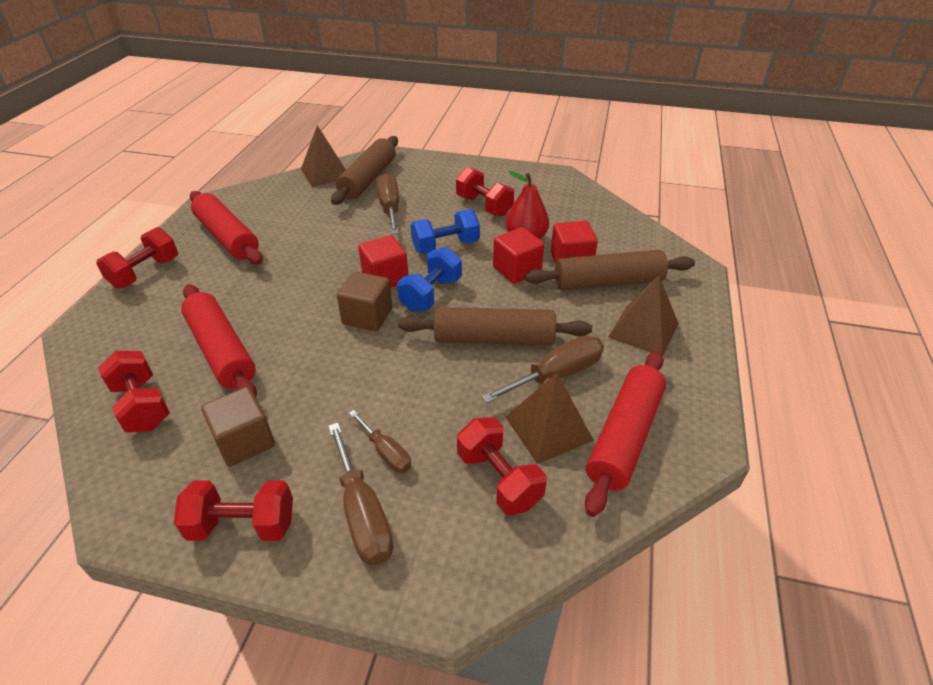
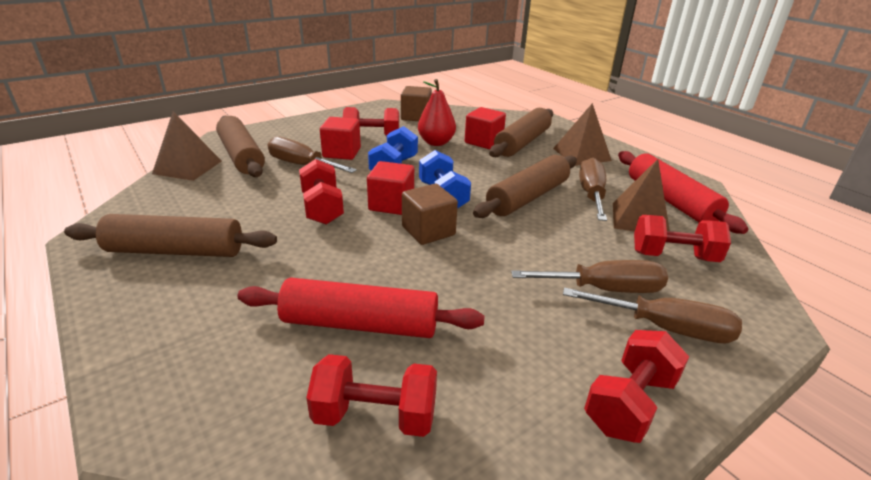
camera: 50 degrees left, 10 degrees down
red dumbbell [96,227,178,289] -> red dumbbell moved to [299,159,344,225]
red rolling pin [190,191,263,265] -> brown rolling pin [64,214,277,257]
brown cube [201,387,275,467] -> brown cube moved to [401,86,432,121]
brown screwdriver [349,410,411,473] -> brown screwdriver [511,260,668,293], size x1.65
red cube [493,227,544,284] -> red cube moved to [320,117,361,160]

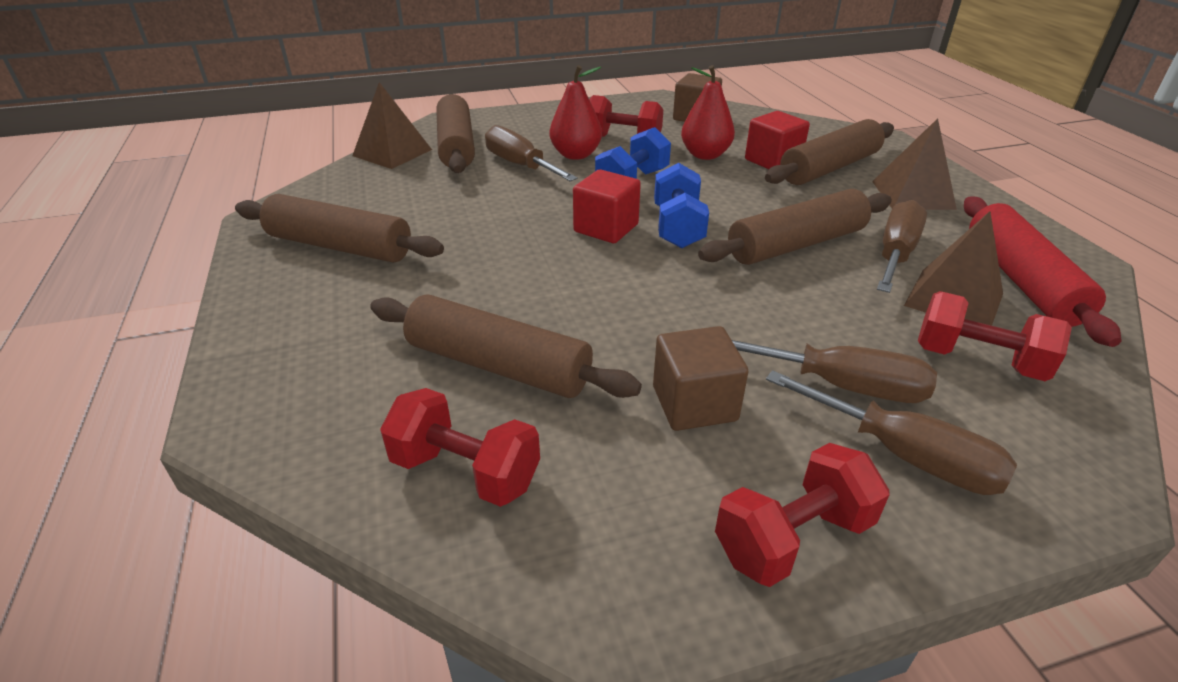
camera: 20 degrees right, 5 degrees up
red rolling pin [238,278,485,338] -> brown rolling pin [370,294,642,398]
red dumbbell [299,159,344,225] -> none
red cube [320,117,361,160] -> red pear [550,65,602,160]
brown cube [402,184,458,245] -> brown cube moved to [653,326,749,431]

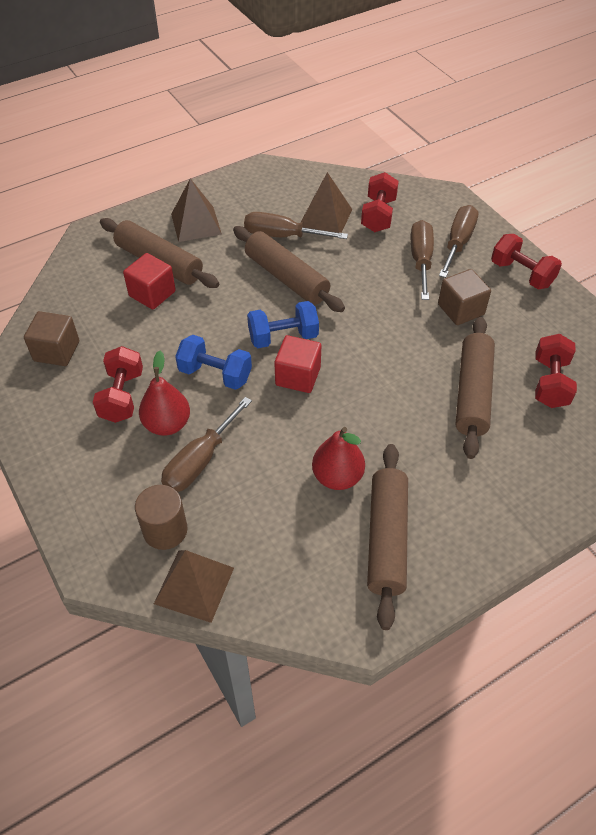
camera: 105 degrees left, 15 degrees up
brown rolling pin [436,94,475,173] -> brown cylinder [135,485,188,550]
red pear [681,65,735,160] -> red pear moved to [312,427,365,490]
red rolling pin [964,197,1122,347] -> none

